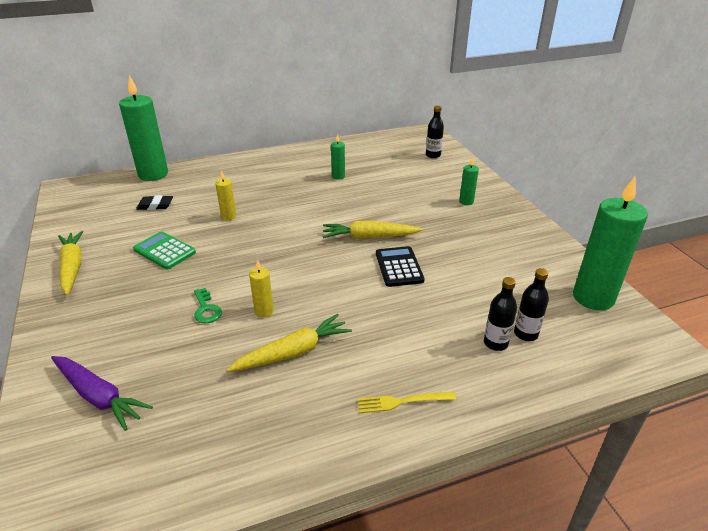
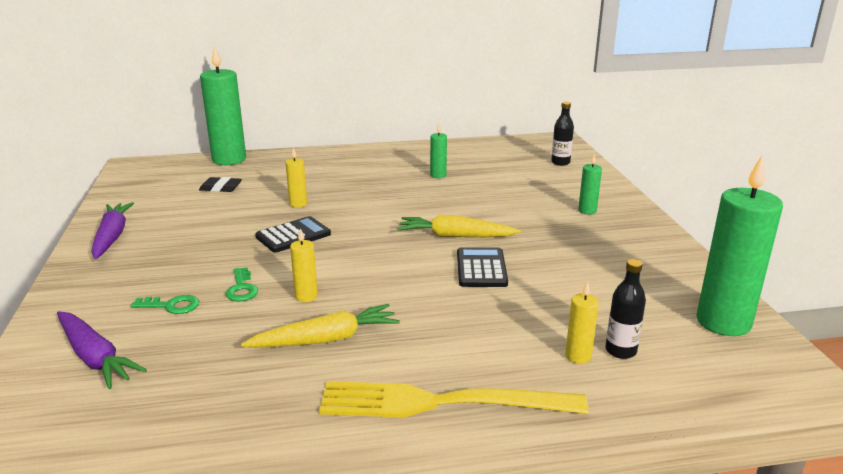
camera: 10 degrees right, 10 degrees down
yellow carrot [58,231,84,295] -> purple carrot [91,202,134,259]
green calculator [133,231,196,269] -> none
yellow fork [357,392,456,413] -> yellow fork [319,381,589,418], size x2.13
black bottle [484,277,517,351] -> yellow candle [565,281,599,364]
none -> green key [131,295,199,314]
none -> black calculator [255,216,331,253]

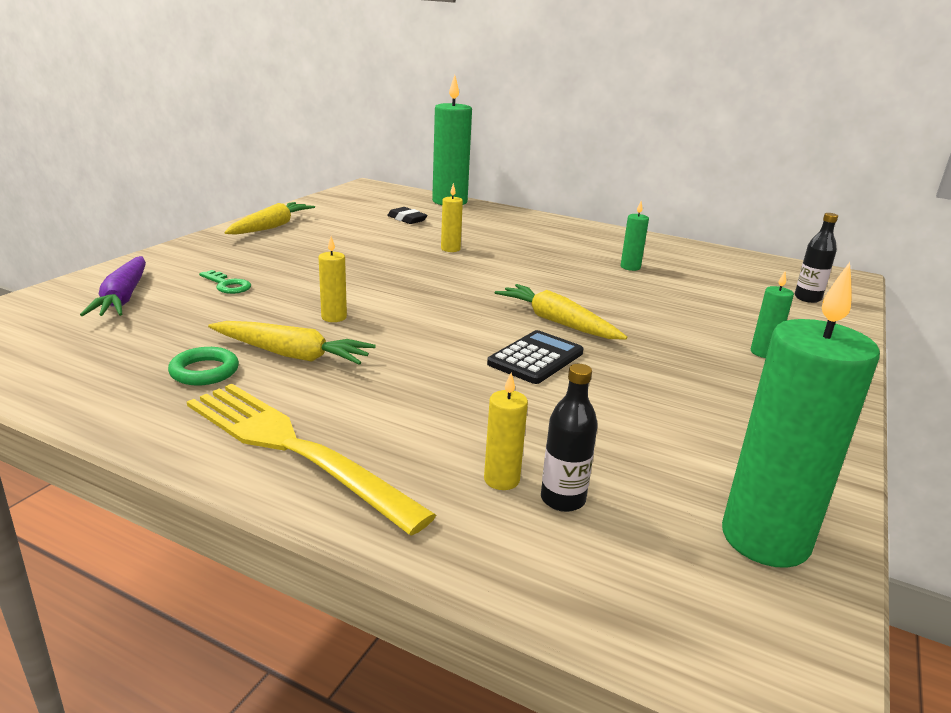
camera: 35 degrees right, 0 degrees up
purple carrot [91,202,134,259] -> yellow carrot [225,202,315,235]
green key [225,267,258,302] -> none
black calculator [255,216,331,253] -> none
none -> green ring [168,347,239,386]

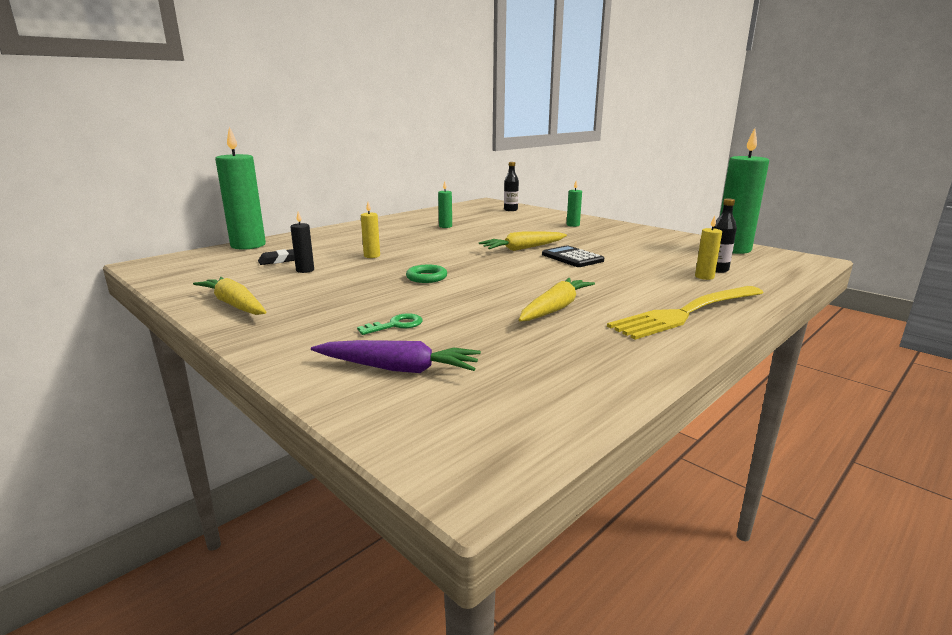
camera: 70 degrees left, 5 degrees down
green ring [168,347,239,386] -> green ring moved to [406,265,447,283]
yellow candle [319,236,347,322] -> none
none -> black candle [290,211,314,273]

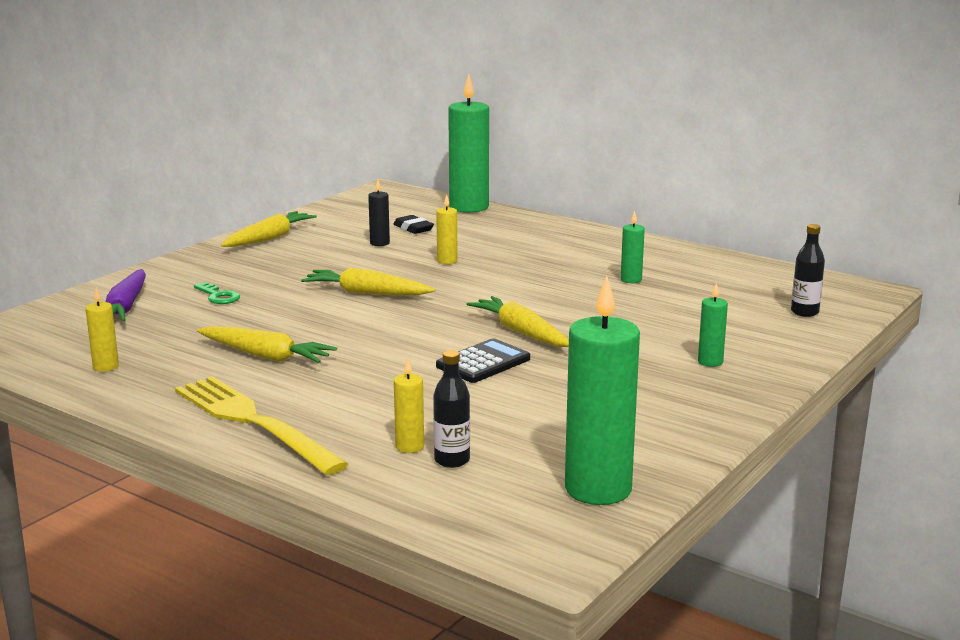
camera: 80 degrees right, 0 degrees up
green ring [406,265,447,283] -> yellow carrot [301,267,435,295]
none -> yellow candle [85,287,119,372]

